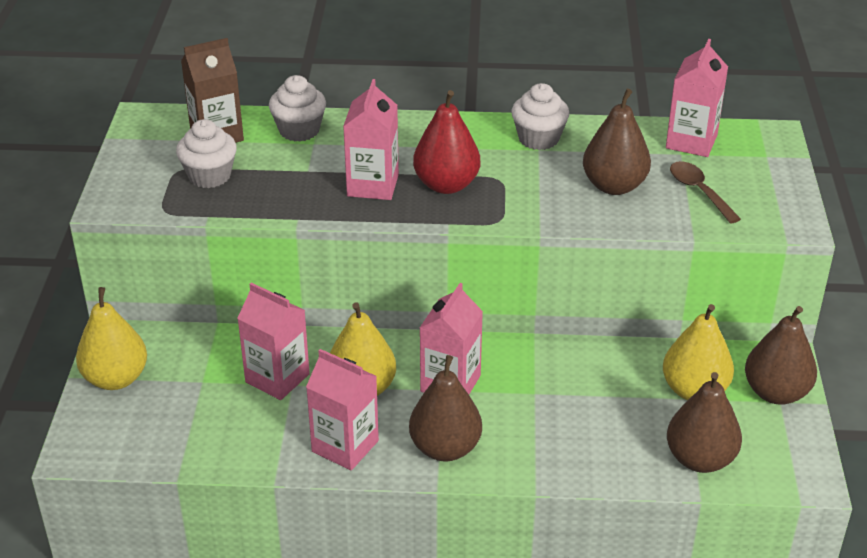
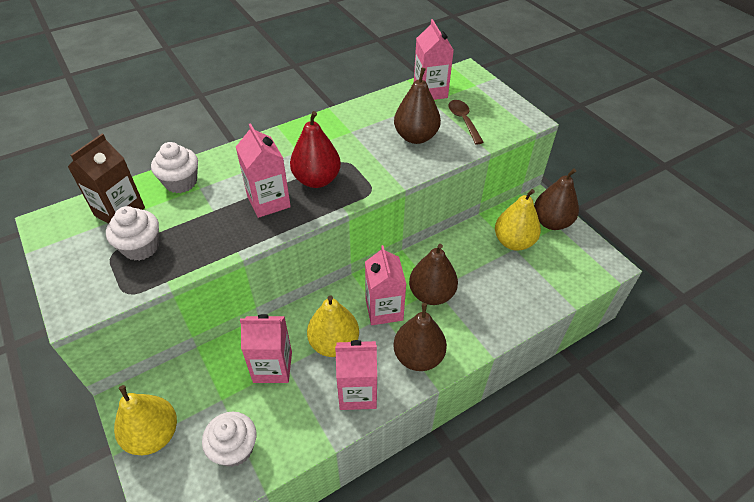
camera: 35 degrees left, 10 degrees up
white cupcake [512,83,569,150] -> white cupcake moved to [202,412,256,467]
brown pear [667,372,742,473] -> brown pear moved to [409,244,458,305]
brown spoon [670,161,741,224] -> brown spoon turned 45 degrees clockwise [448,100,484,145]

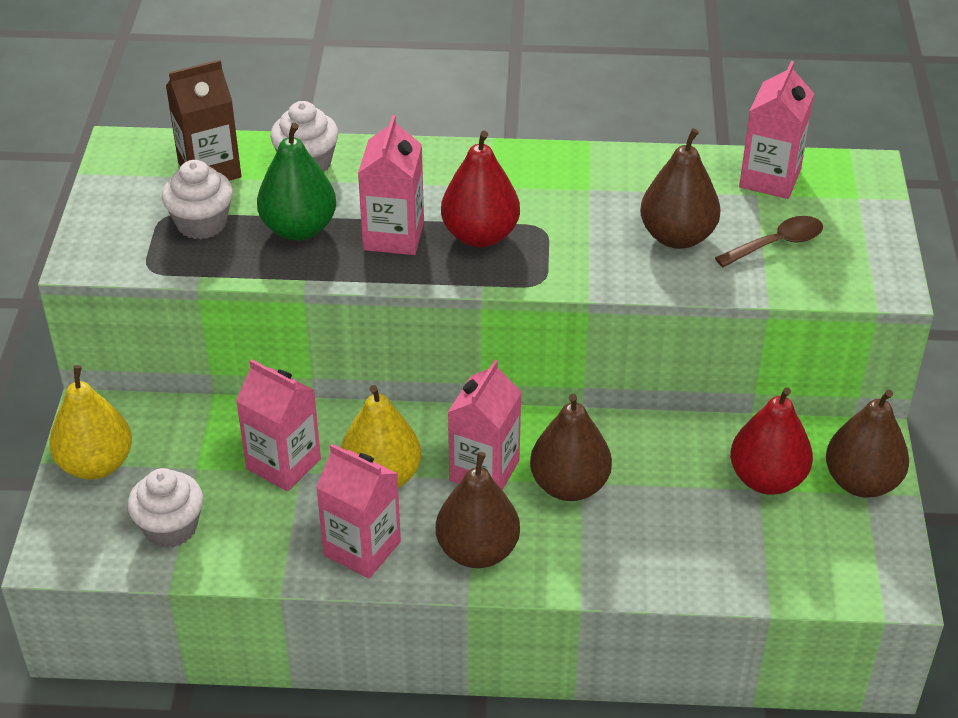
camera: 35 degrees right, 5 degrees down
brown spoon [448,100,484,145] -> brown spoon turned 45 degrees clockwise [715,216,823,267]
yellow pear [495,189,541,251] -> red pear [730,387,813,495]
none -> green pear [257,123,336,241]

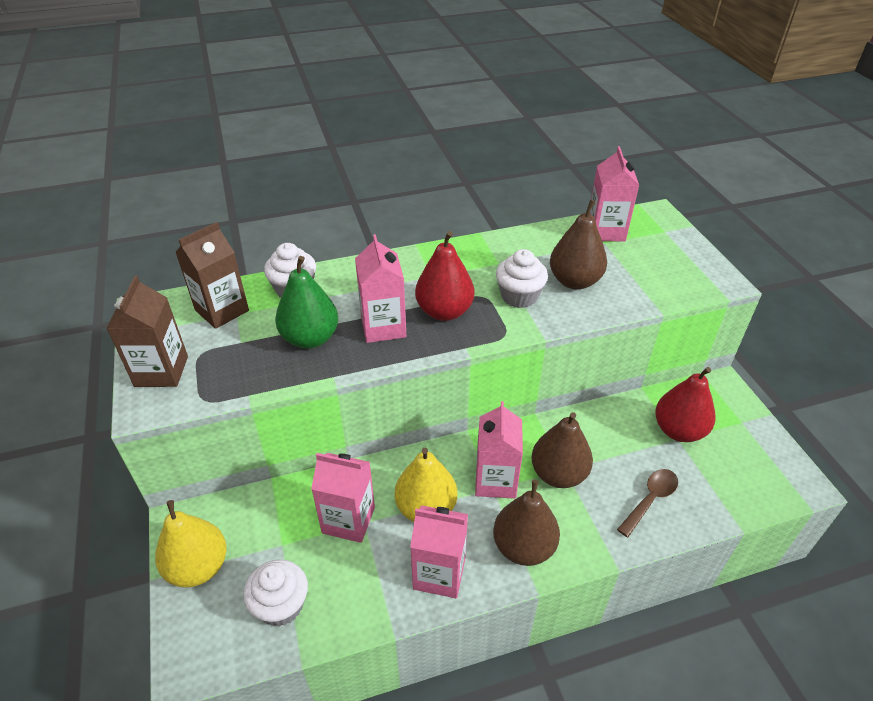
camera: 20 degrees left, 0 degrees up
white cupcake [162,160,233,240] -> white cupcake moved to [496,249,548,308]
brown spoon [715,216,823,267] -> brown spoon moved to [617,469,678,537]
brown pear [826,390,909,498] -> none
none -> brown carton [107,276,188,387]

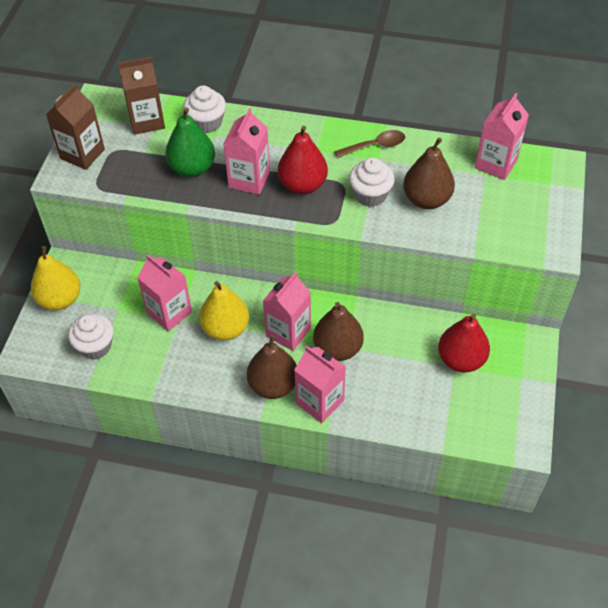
camera: 30 degrees right, 10 degrees up
pink carton [410,505,468,598] -> pink carton moved to [294,346,346,423]
brown spoon [617,469,678,537] -> brown spoon moved to [334,130,405,158]

